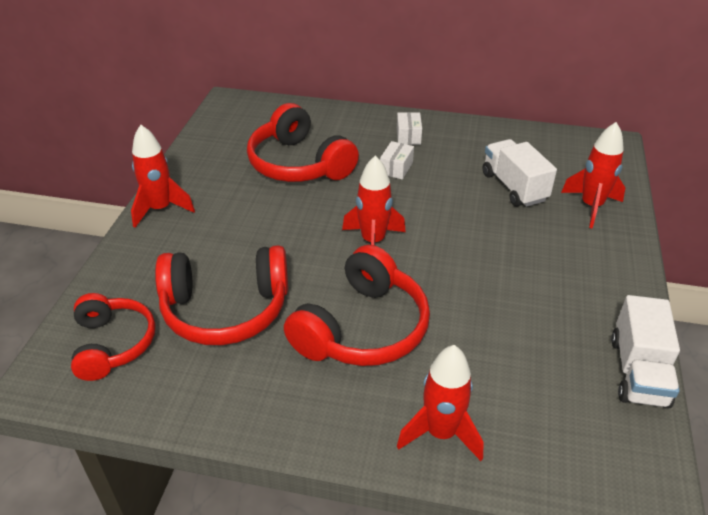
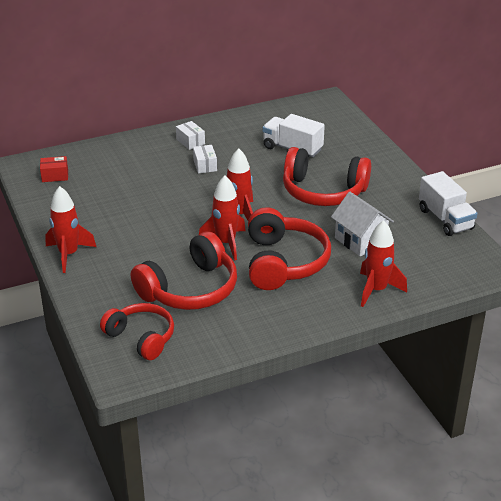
camera: 35 degrees left, 5 degrees down
red headphones [247,103,359,182] -> red headphones moved to [283,147,371,206]
red rocket [561,122,625,228] -> red rocket moved to [199,176,246,261]
none -> red box [40,156,68,182]
none -> white house [331,192,394,257]

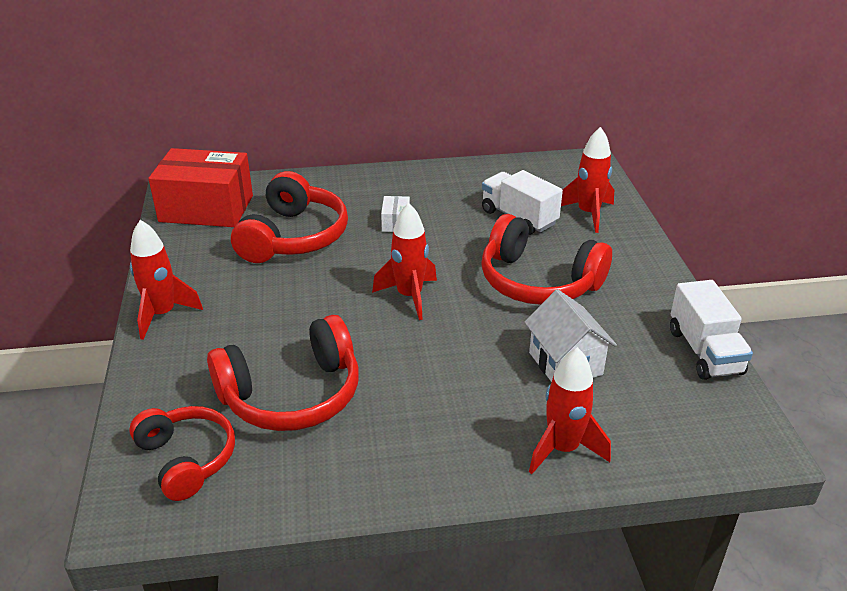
camera: 15 degrees right, 0 degrees up
red box [40,156,68,182] -> red box [148,148,253,227], size x2.40
white box [176,121,205,150] -> none
red rocket [199,176,246,261] -> red rocket moved to [561,127,614,233]
red headphones [248,207,331,290] -> red headphones moved to [231,171,348,263]

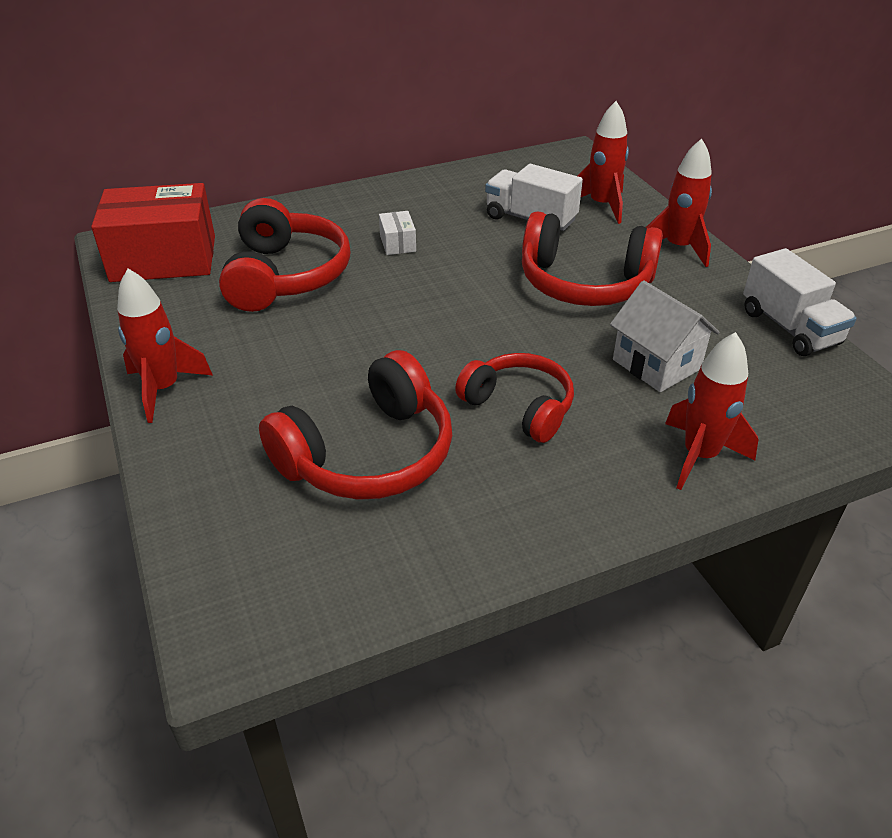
camera: 15 degrees left, 5 degrees up
red headphones [129,406,235,501] -> red headphones moved to [455,353,574,443]
red rocket [372,203,437,320] -> red rocket moved to [646,138,712,267]

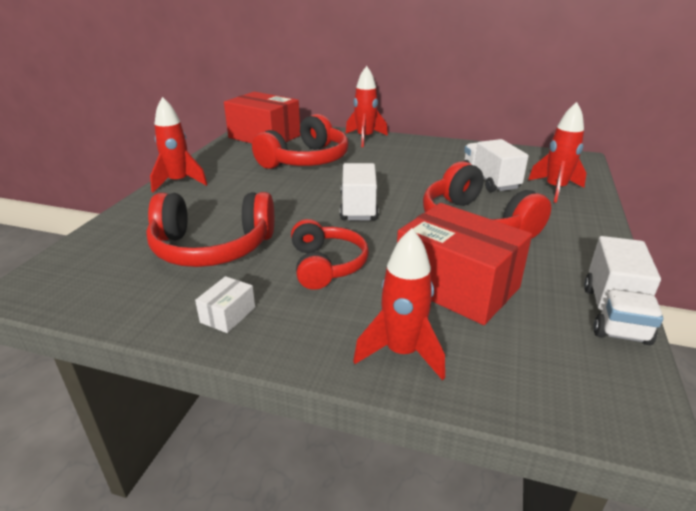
camera: 40 degrees right, 10 degrees down
white box [379,211,416,255] -> white box moved to [195,276,255,333]
white house [610,280,720,392] -> red box [397,203,532,325]
red rocket [646,138,712,267] -> red rocket moved to [345,66,388,147]
none -> white truck [340,163,379,221]

